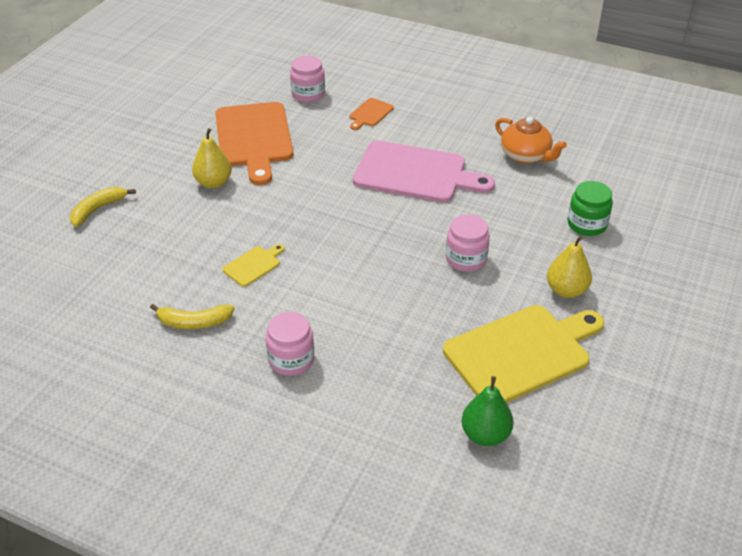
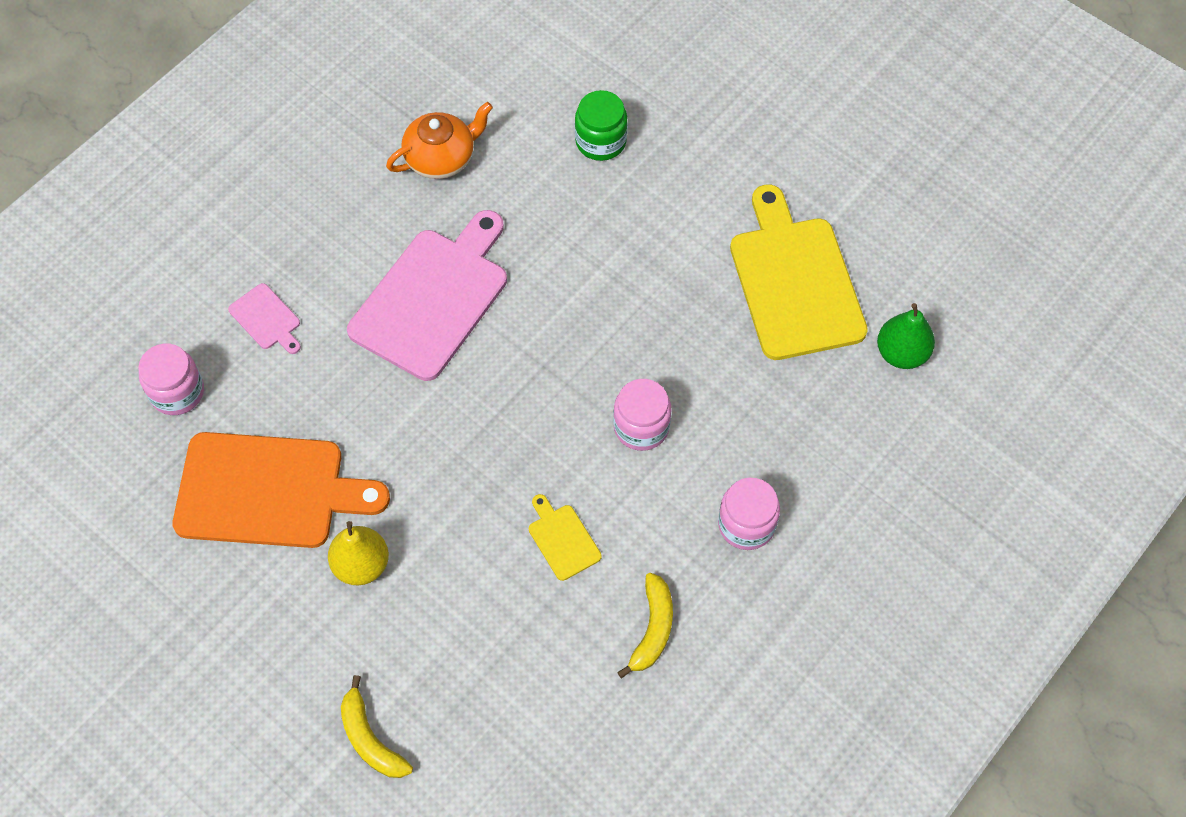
camera: 75 degrees left, 20 degrees up
orange cutting board [350,98,394,130] -> pink cutting board [228,283,301,354]
pink jar [446,214,490,272] -> pink jar moved to [613,379,671,451]
yellow pear [547,236,592,298] -> none

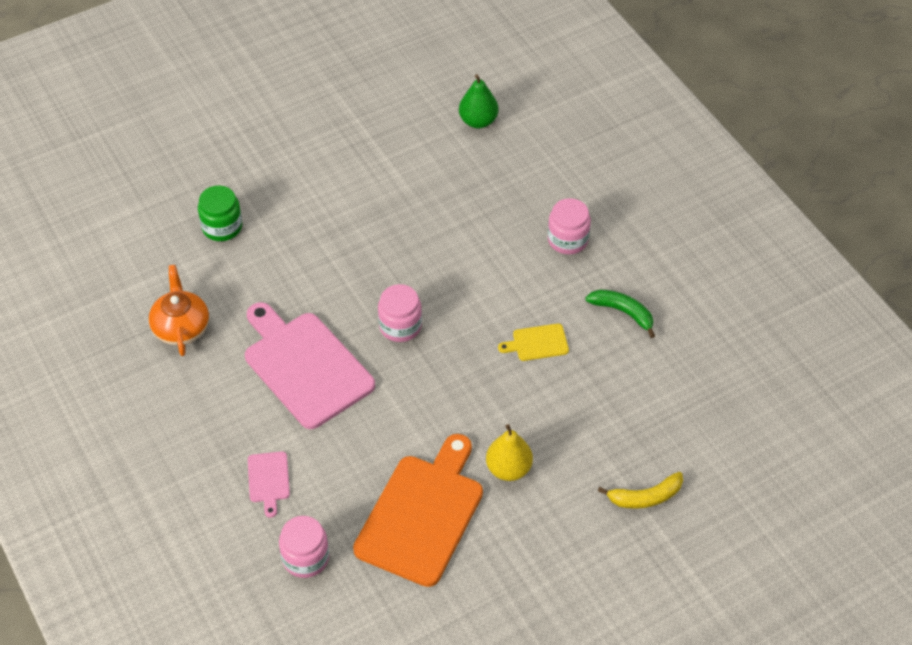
camera: 70 degrees left, 10 degrees down
pink cutting board [228,283,301,354] -> pink cutting board turned 105 degrees clockwise [248,451,290,518]
pink jar [613,379,671,451] -> pink jar moved to [378,284,422,342]
yellow banana [617,573,673,678] -> green banana [586,289,655,338]
yellow cutting board [730,184,868,360] -> none

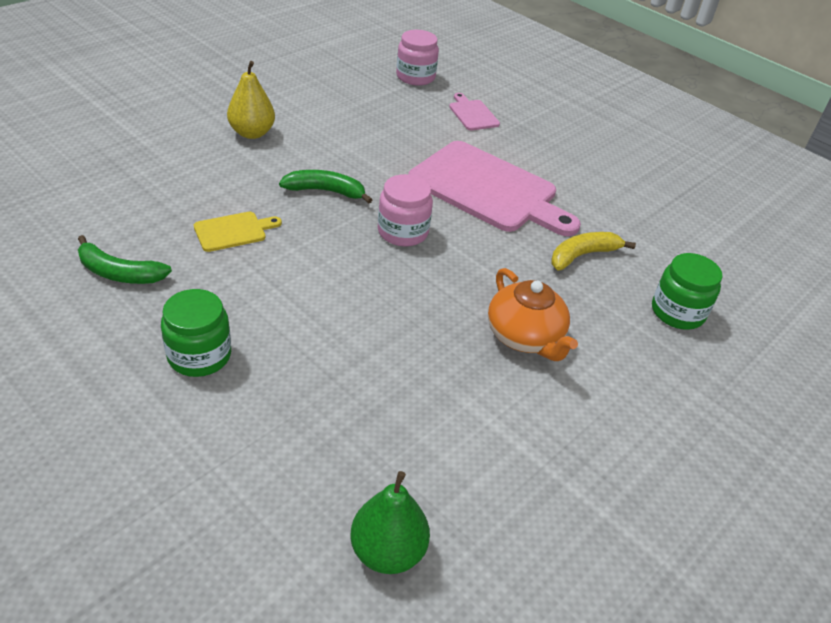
camera: 160 degrees right, 10 degrees down
orange teapot [149,265,209,356] -> orange teapot moved to [488,268,578,361]
orange cutting board [353,434,483,587] -> none
pink jar [548,198,591,254] -> green jar [161,289,231,377]
yellow banana [598,472,683,509] -> yellow banana moved to [551,232,636,271]
none -> green banana [279,170,372,204]

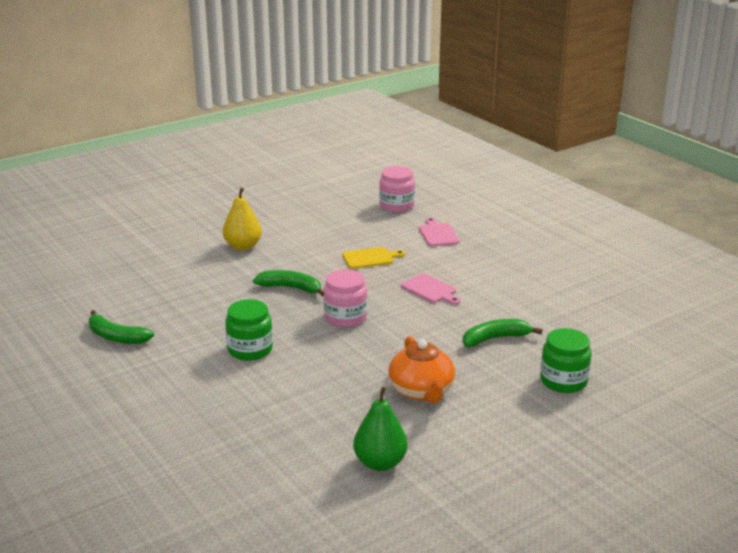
camera: 15 degrees right, 15 degrees down
green jar [161,289,231,377] -> green jar moved to [225,299,273,361]
yellow cutting board [194,212,282,252] -> yellow cutting board moved to [342,247,405,269]
green pear [350,471,430,574] -> green pear moved to [353,386,408,471]
pink cutting board [408,141,581,236] -> pink cutting board [401,273,461,305], size x0.44
yellow banana [551,232,636,271] -> green banana [463,319,543,347]

